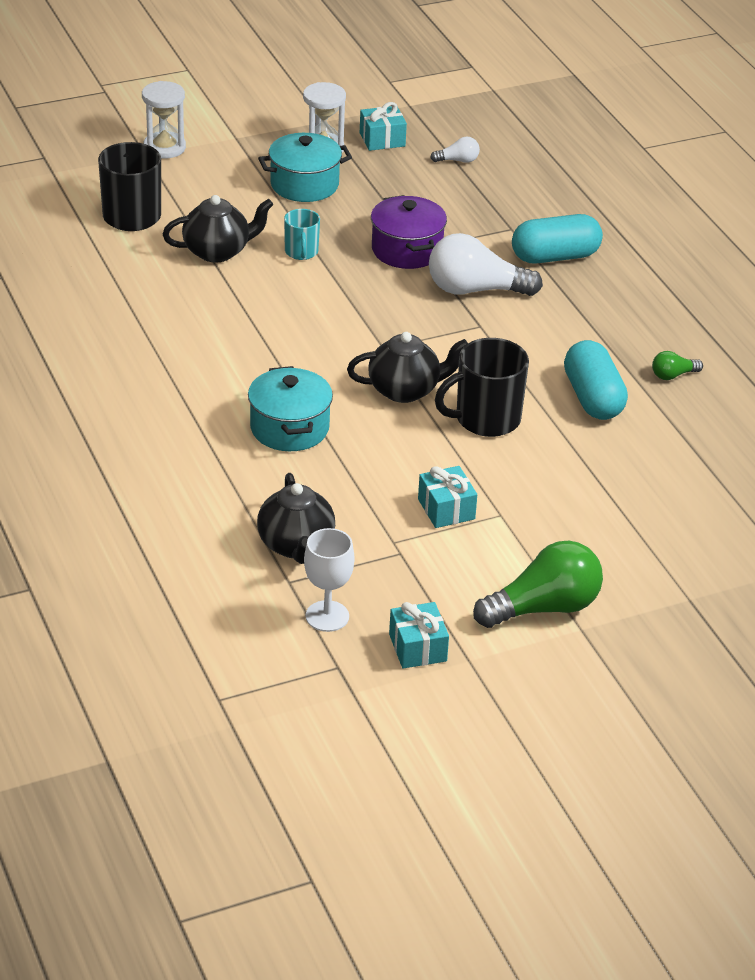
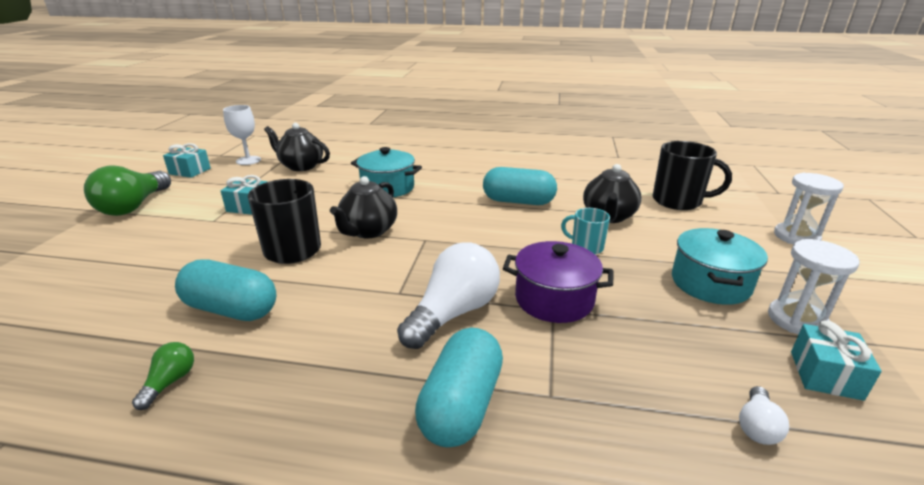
camera: 125 degrees right, 10 degrees down
none -> turquoise capsule [483,167,557,205]

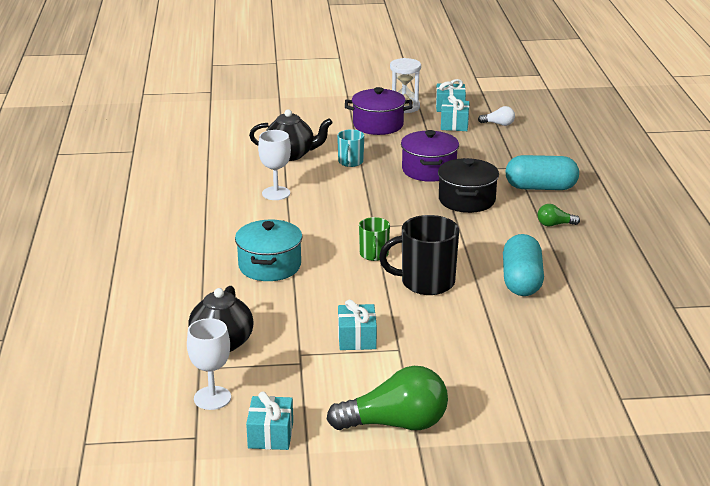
camera: 105 degrees left, 0 degrees up
green light bulb [132,342,194,410] -> green light bulb moved to [538,204,580,226]
black teapot [330,176,397,238] -> green mug [359,217,390,261]
white light bulb [397,242,500,349] -> black pot [438,158,499,213]
turquoise capsule [483,167,557,205] -> white goblet [258,130,291,200]
black mug [653,141,732,210] -> none
turquoise pot [672,228,768,305] -> purple pot [345,87,412,135]
white hourglass [774,173,844,244] -> none
none -> turquoise gift [441,95,470,131]

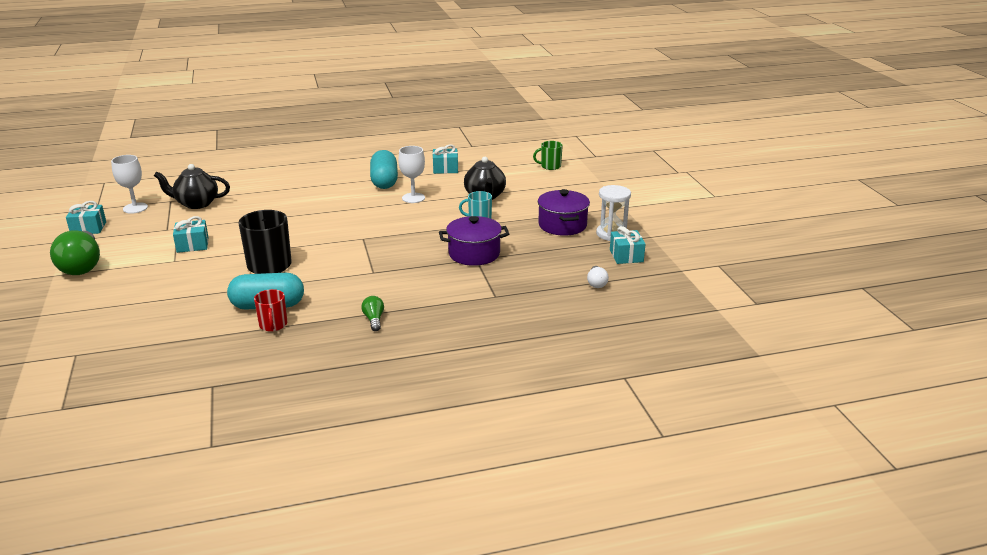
camera: 80 degrees right, 0 degrees up
turquoise pot [235,220,302,281] -> none
green mug [359,217,390,261] -> green mug moved to [533,141,563,170]
black pot [438,158,499,213] -> none
turquoise gift [441,95,470,131] -> turquoise gift moved to [433,144,458,174]
turquoise capsule [505,155,579,190] -> turquoise capsule moved to [370,150,398,189]
none -> red mug [254,289,287,332]

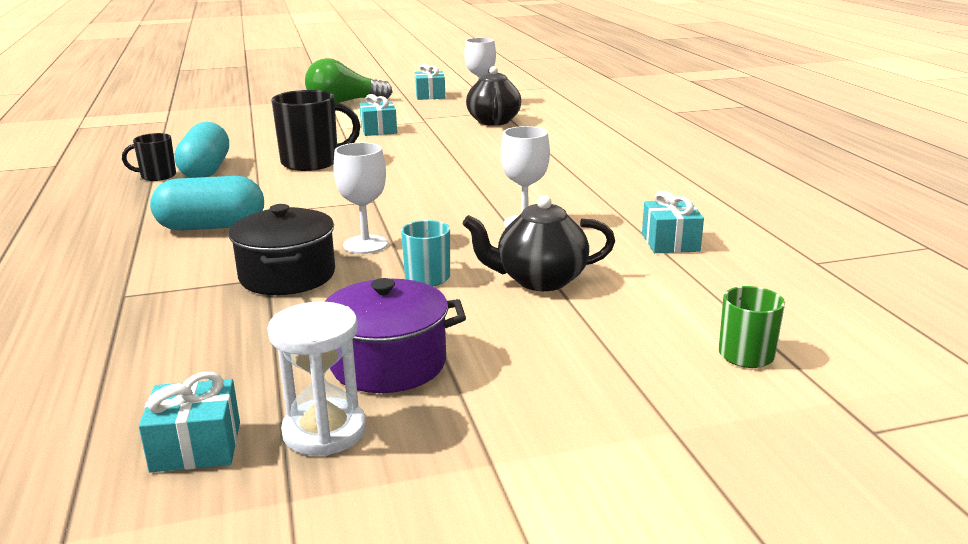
camera: 90 degrees right, 5 degrees down
red mug [254,289,287,332] -> black mug [122,133,176,181]
green light bulb [361,296,384,331] -> none
turquoise capsule [370,150,398,189] -> turquoise capsule moved to [150,176,264,231]
purple pot [439,216,509,266] -> black pot [229,204,335,295]
white light bulb [587,266,609,288] -> none
none -> white goblet [333,142,388,254]

